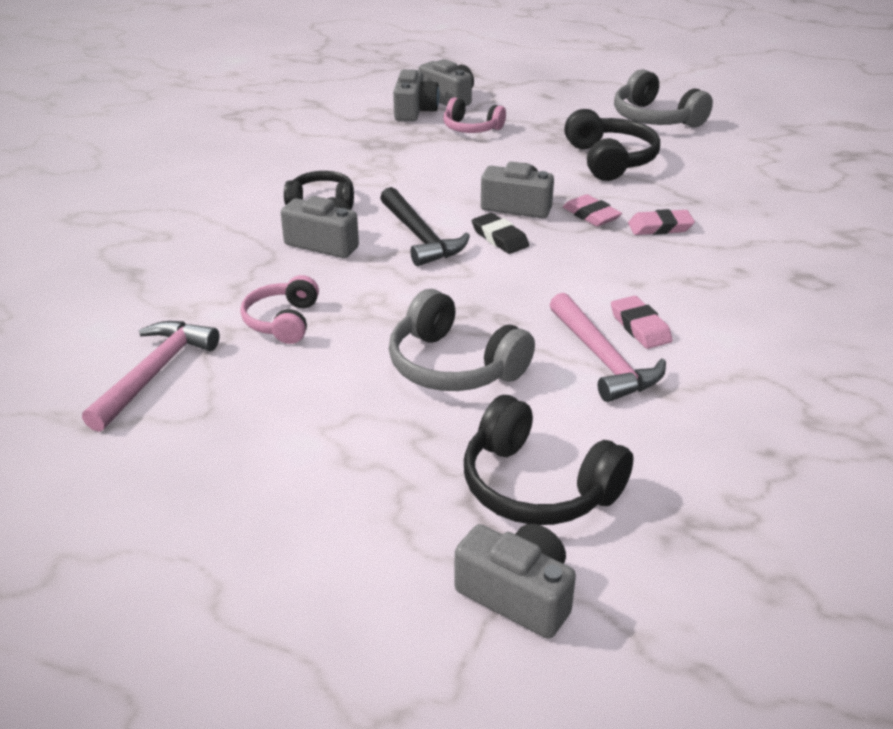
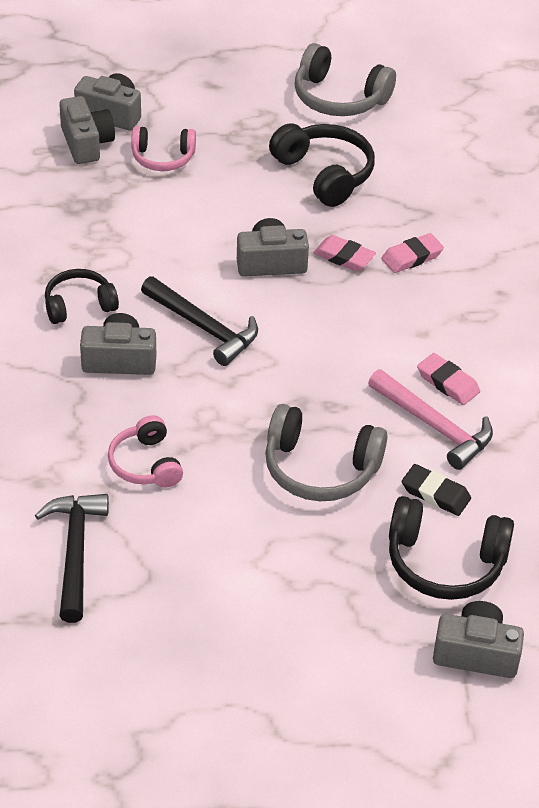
camera: 25 degrees left, 10 degrees up
pink hammer [82,321,220,432] -> black hammer [35,494,109,623]
black eraser [472,213,529,254] -> black eraser moved to [402,464,471,516]

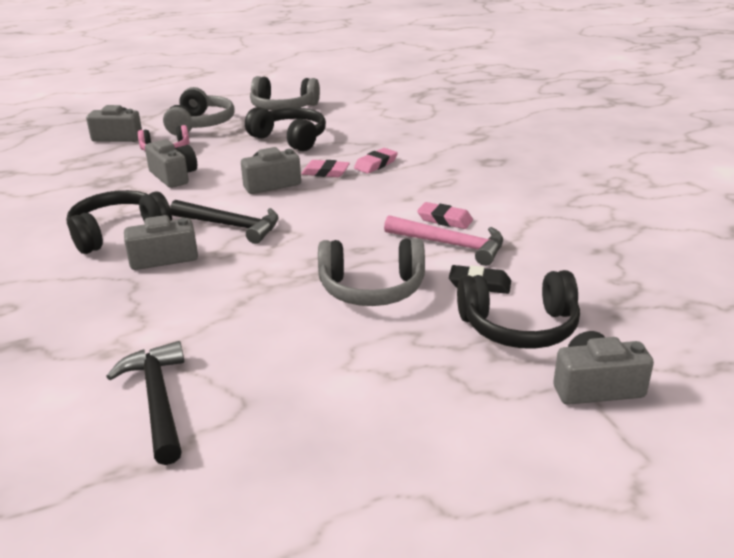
camera: 15 degrees left, 15 degrees down
black headphones [45,269,119,324] -> black headphones [67,190,172,254], size x1.53
grey camera [59,96,115,164] -> grey camera moved to [145,139,197,188]
pink headphones [108,415,183,488] -> none
none -> grey headphones [163,87,235,136]

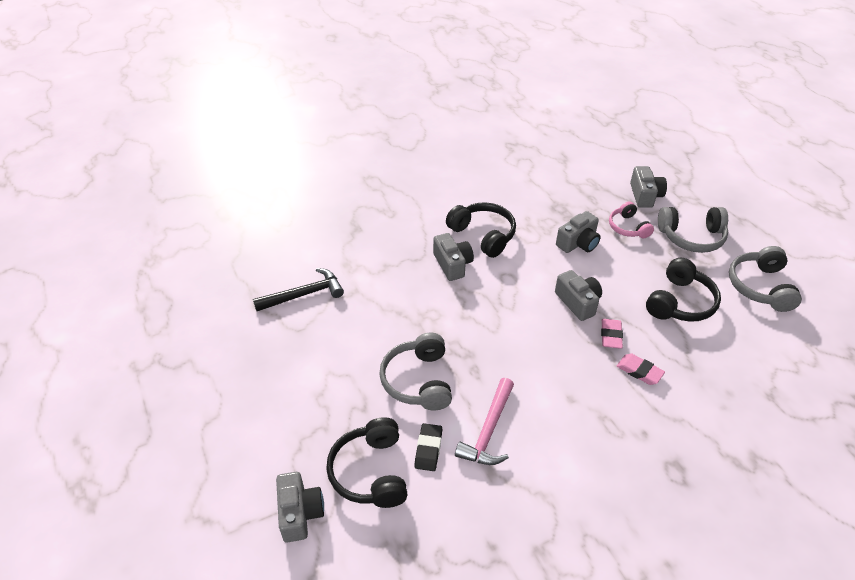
camera: 85 degrees right, 15 degrees up
black hammer [170,200,279,244] -> none
pink eraser [417,202,473,229] -> none

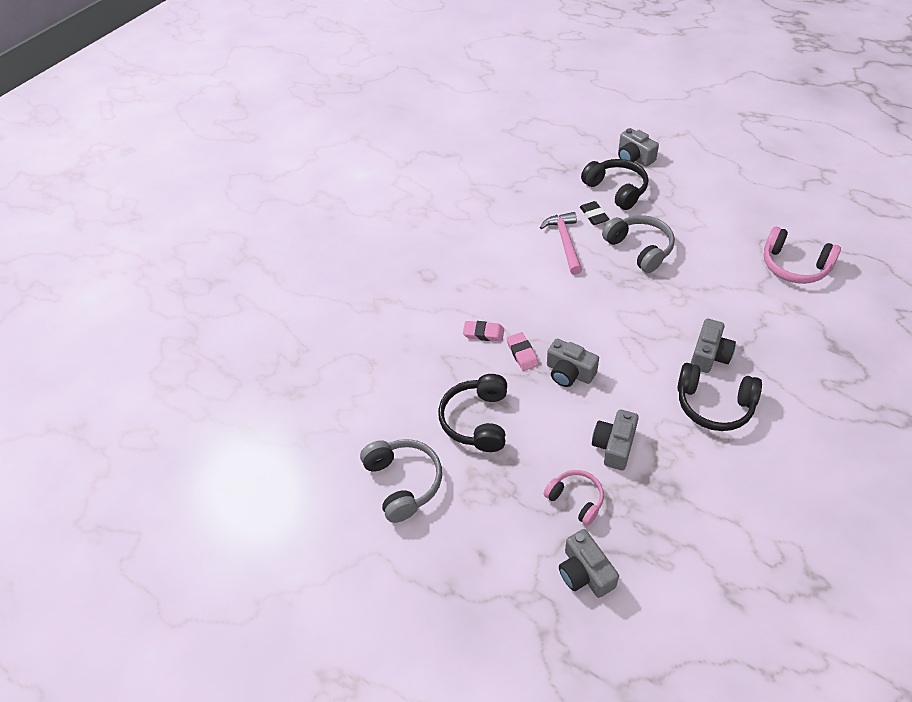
camera: 155 degrees right, 5 degrees up
black hammer [253,268,344,311] -> pink headphones [764,227,841,284]
grey camera [433,233,474,281] -> grey camera turned 105 degrees counterclockwise [691,319,736,373]
grey headphones [658,207,728,253] -> none

